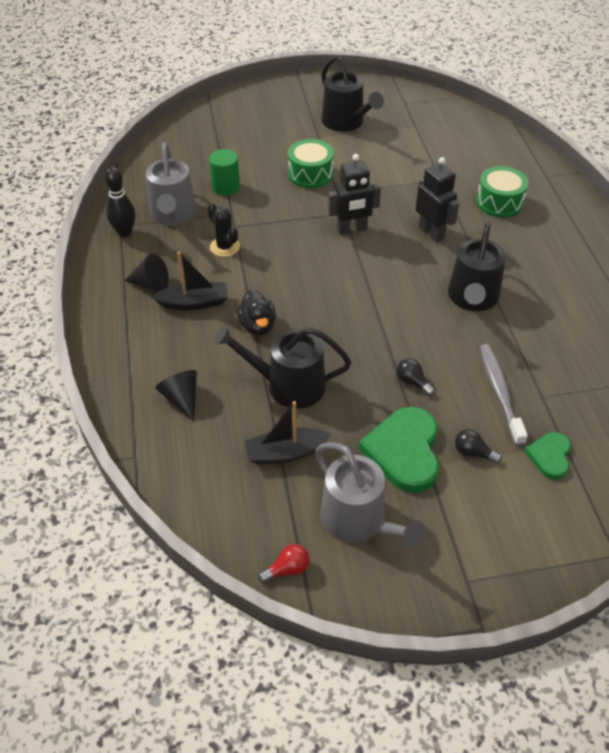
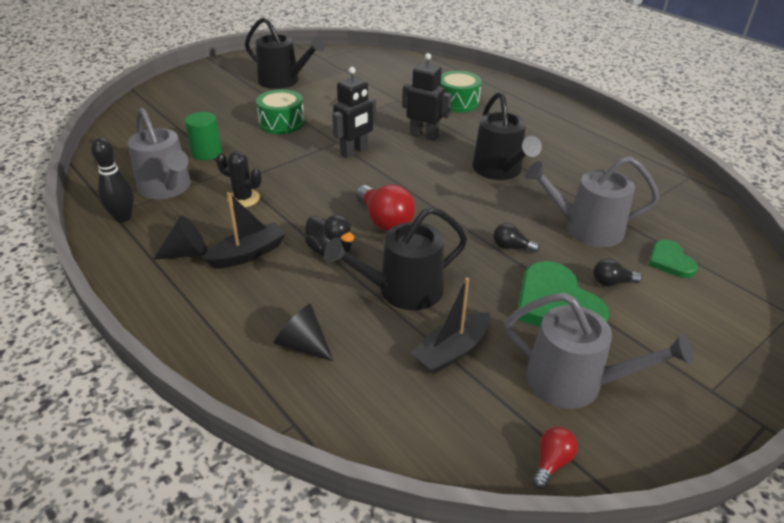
camera: 30 degrees left, 10 degrees down
grey toothbrush [480,344,528,446] -> grey watering can [525,157,659,247]
none -> red light bulb [356,185,415,232]

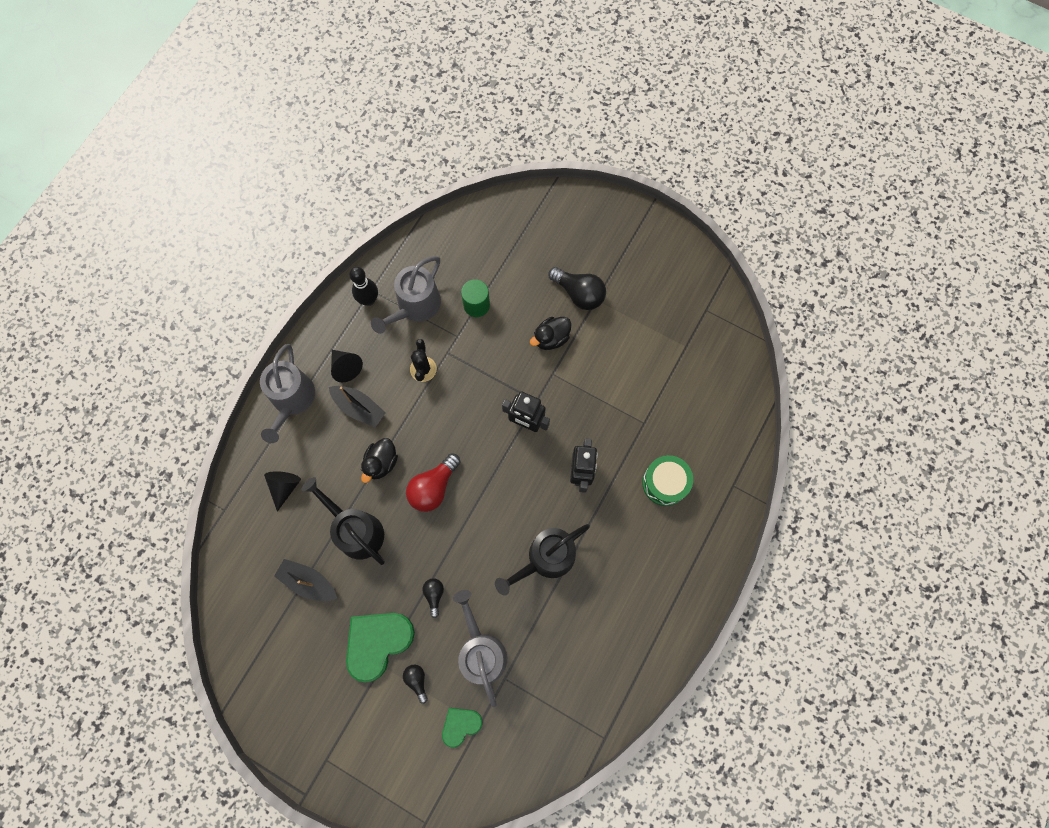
camera: 70 degrees right, 35 degrees up
black watering can [245,17,325,89] -> none
green drum [256,89,304,134] -> black duck [530,317,571,350]
grey watering can [505,292,693,409] -> grey watering can moved to [260,344,315,443]
red light bulb [532,427,578,489] -> none
none -> black light bulb [548,267,606,310]

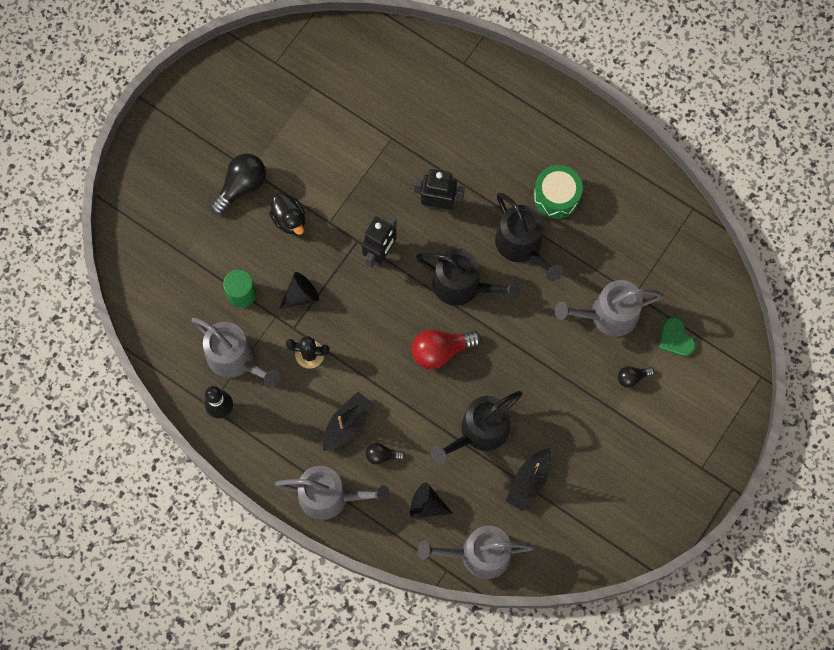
camera: 85 degrees left, 0 degrees up
black cone [331,350,363,382] -> black cone moved to [279,272,319,309]
green heart [346,613,415,683] -> none
black duck [361,438,398,483] -> none
red light bulb [406,453,460,512] -> red light bulb turned 120 degrees clockwise [412,330,481,369]
black light bulb [423,578,444,618] -> black light bulb moved to [366,443,405,464]
green drum [642,455,693,506] -> green drum moved to [533,165,583,219]
none -> black watering can [416,249,521,306]
none -> grey watering can [418,526,535,579]

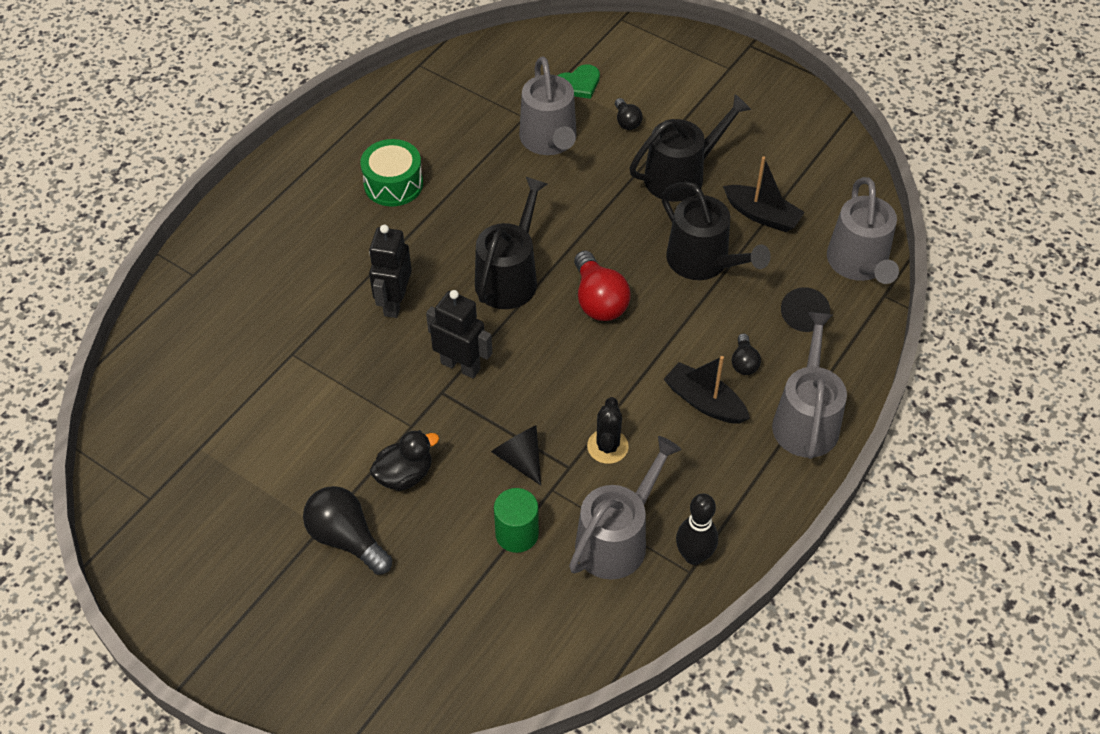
camera: 90 degrees left, 20 degrees down
black watering can [495,193,563,281] -> black watering can moved to [629,94,751,202]

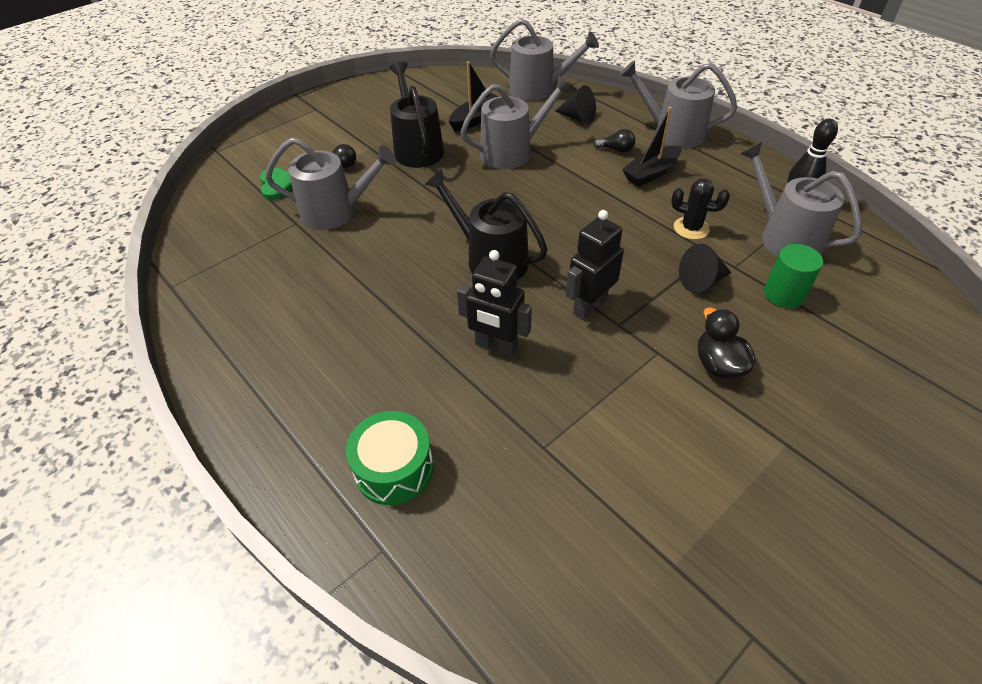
camera: 75 degrees left, 5 degrees down
black light bulb [303,486,392,575] -> none
green drum [360,139,423,206] -> green drum moved to [346,411,433,505]
red light bulb [574,251,631,321] -> none
black watering can [661,182,771,280] -> grey watering can [460,75,572,169]

